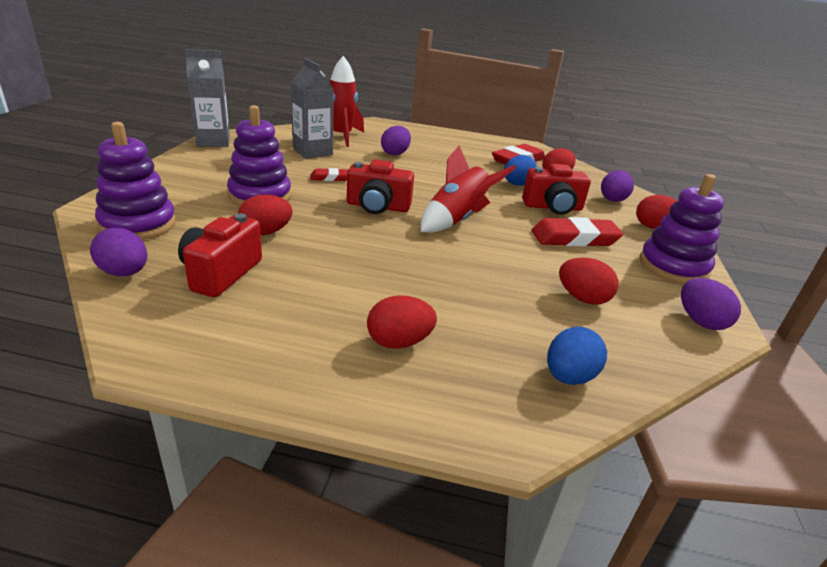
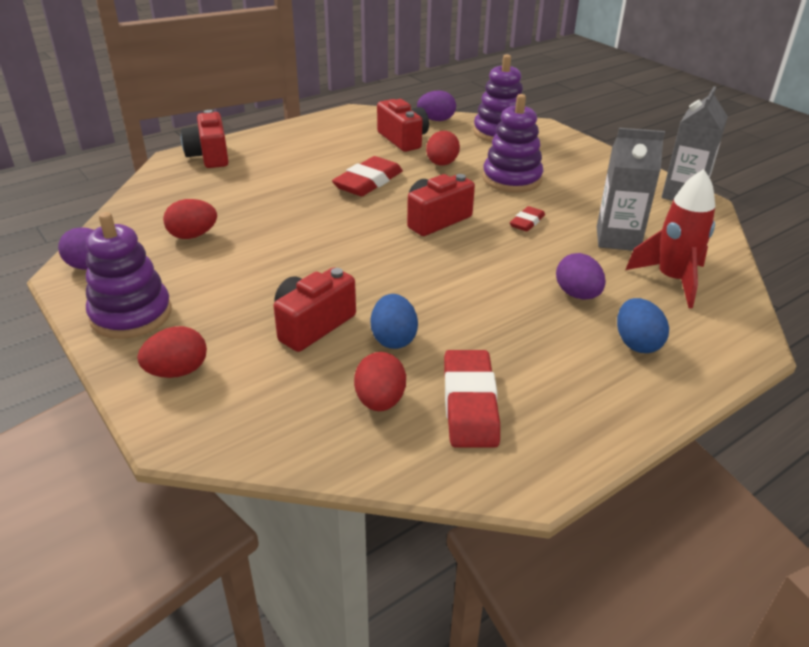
camera: 135 degrees right, 5 degrees up
red egg [367,295,437,349] -> none
red rocket [421,145,516,233] -> none
red eraser [531,217,623,247] -> red eraser moved to [332,156,403,196]
blue egg [547,327,607,385] -> blue egg moved to [617,298,669,353]
purple egg [601,170,634,202] -> none
none -> red camera [181,110,228,168]

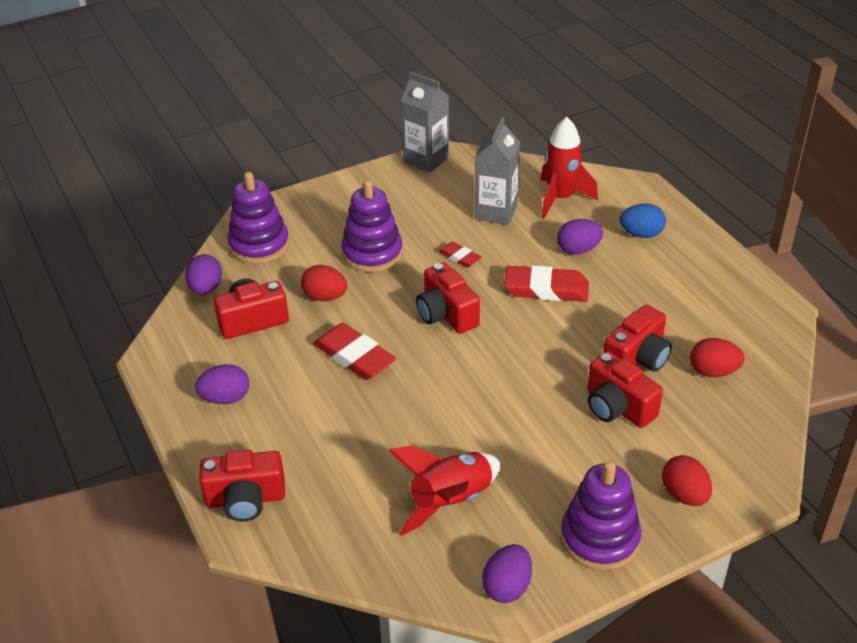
camera: 80 degrees left, 5 degrees up
red egg [163,199,217,239] -> red rocket [389,446,501,536]
blue egg [371,294,418,349] -> red camera [603,305,672,372]
red eraser [444,350,500,448] -> red eraser moved to [504,265,589,302]
none -> purple egg [195,364,249,404]

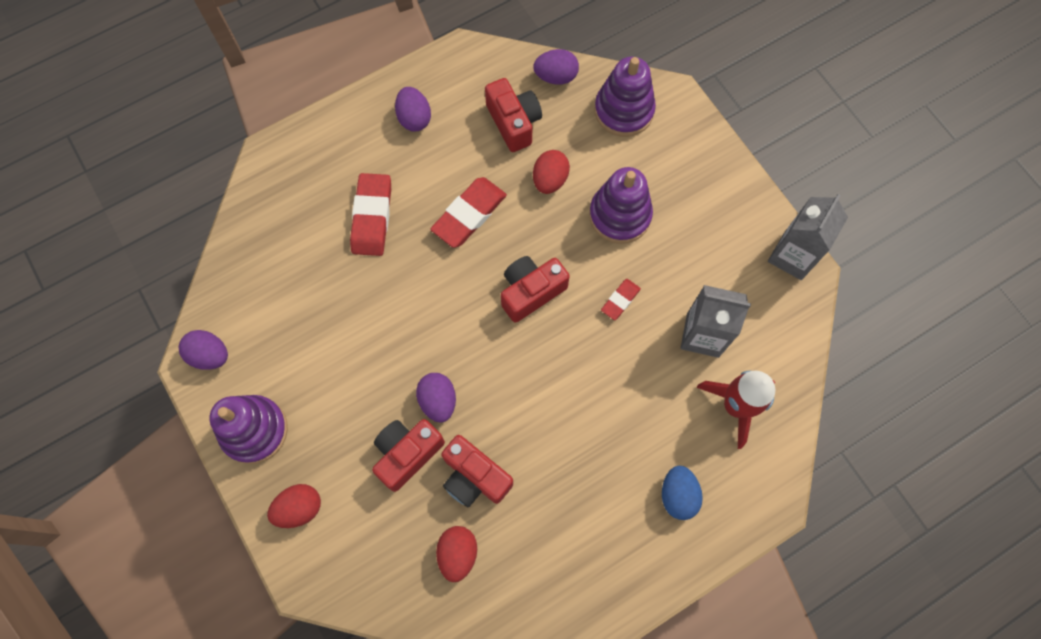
camera: 85 degrees right, 30 degrees up
red camera [199,450,285,522] -> none
red rocket [389,446,501,536] -> none
red eraser [504,265,589,302] -> red eraser moved to [350,173,391,256]
purple egg [557,219,603,255] -> purple egg moved to [416,373,456,423]

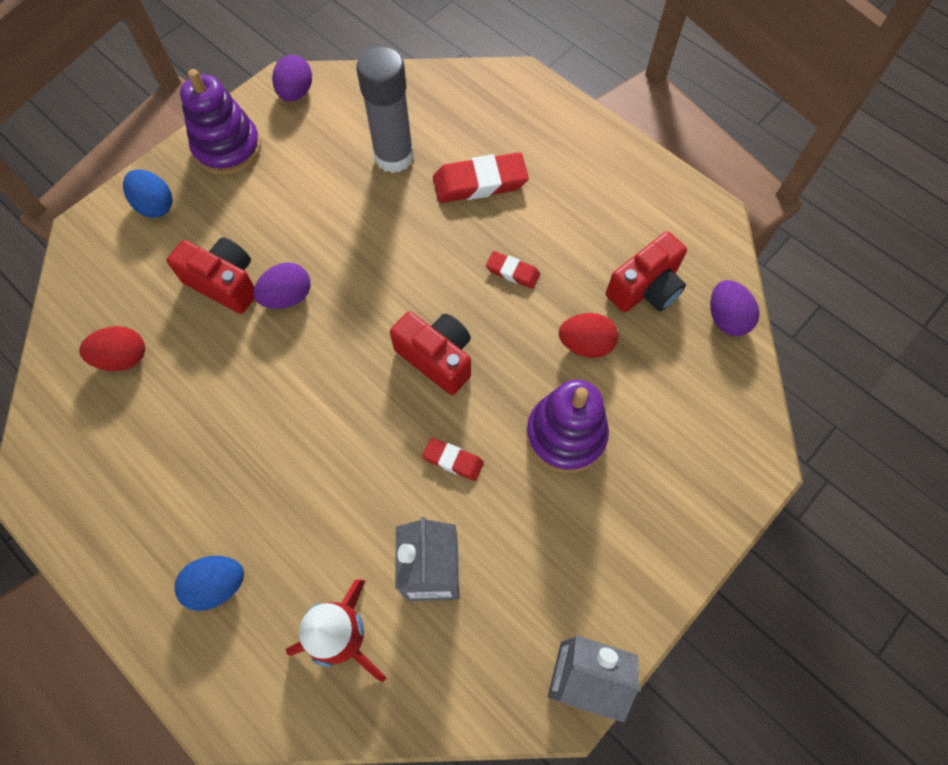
camera: 75 degrees right, 5 degrees down
red egg [267,484,321,528] -> blue egg [123,169,173,218]
purple egg [395,87,431,132] -> none
red eraser [430,177,507,248] -> red eraser [486,251,540,289], size x0.54
red camera [441,435,513,508] -> none
purple stacking toy [594,57,656,137] -> none
none -> grey glue stick [356,46,414,173]

